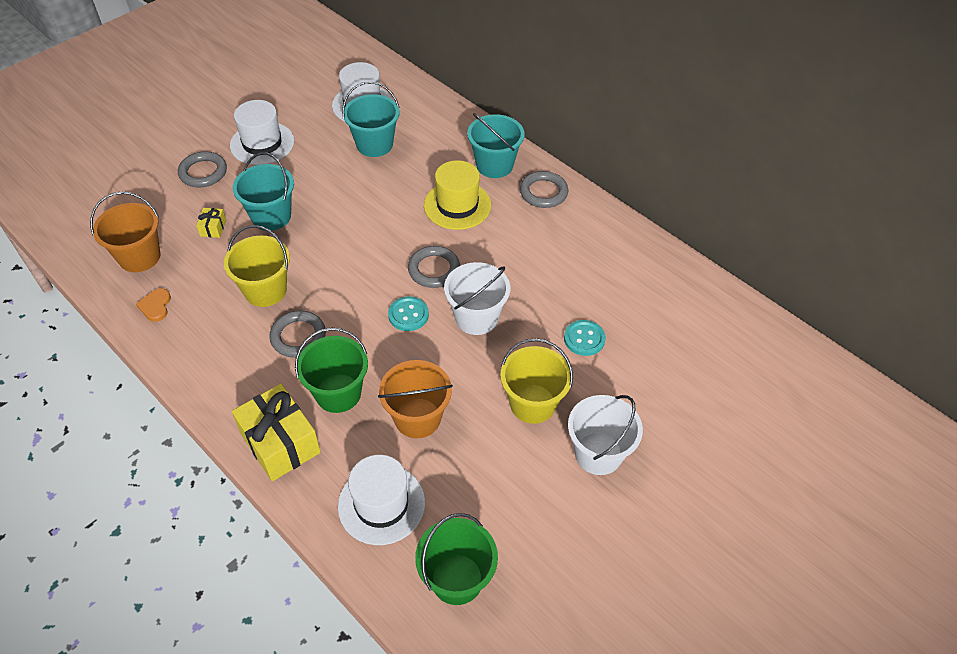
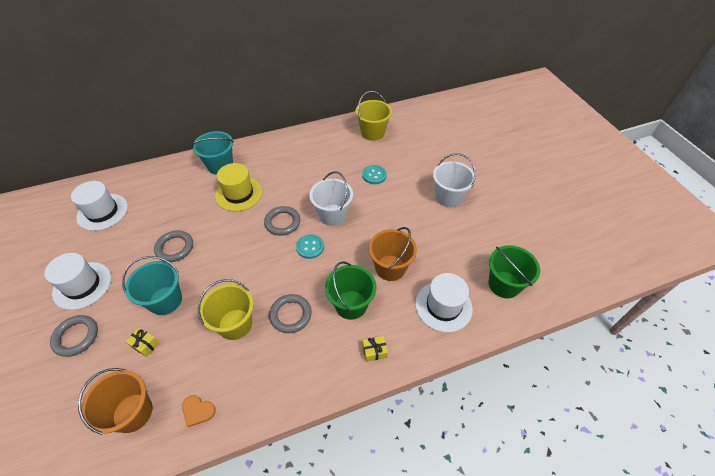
camera: 65 degrees left, 0 degrees up
yellow gift [232,384,321,481] -> yellow gift [362,336,388,362], size x0.44
turquoise bucket [342,81,400,157] -> none
yellow bucket [500,338,573,424] -> yellow bucket moved to [355,91,392,141]
grey ring [520,171,568,208] -> grey ring moved to [154,230,193,262]

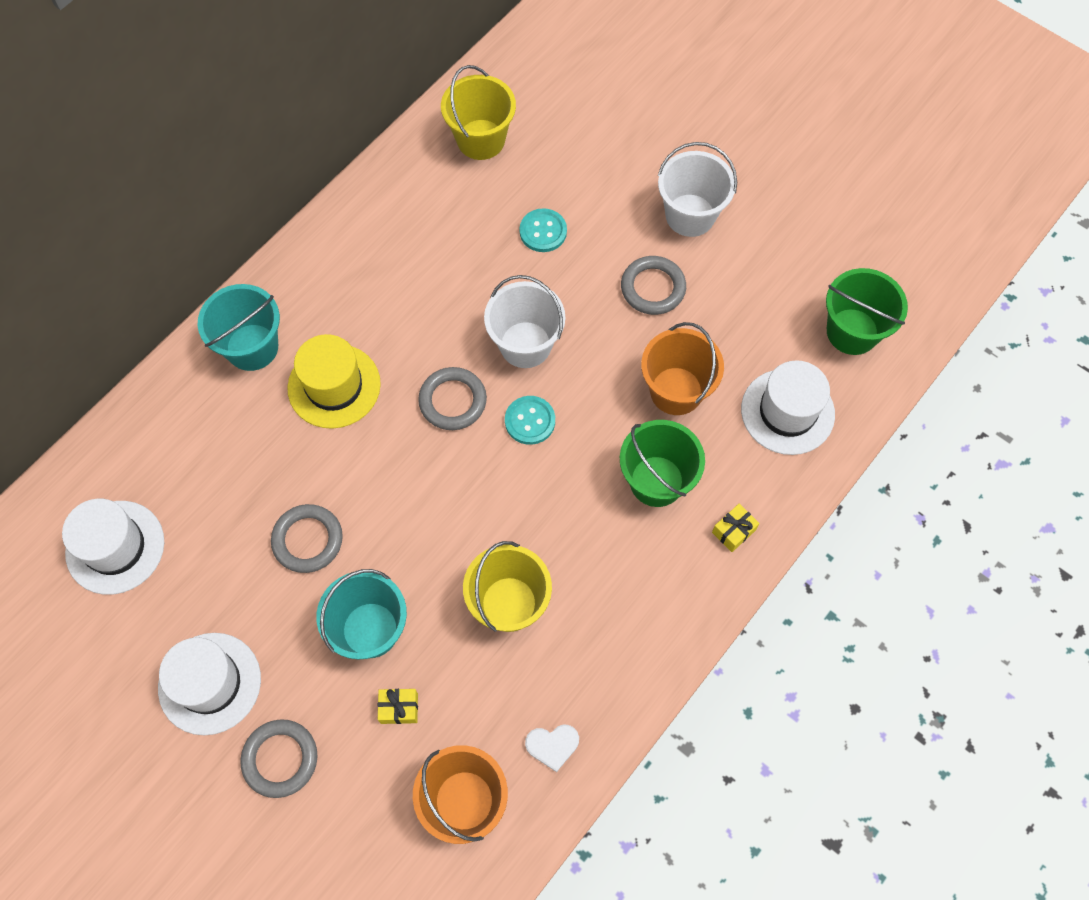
camera: 30 degrees left, 15 degrees up
orange heart [182,395,216,427] -> white heart [525,724,579,772]
grey ring [269,294,312,333] -> grey ring moved to [621,256,686,315]

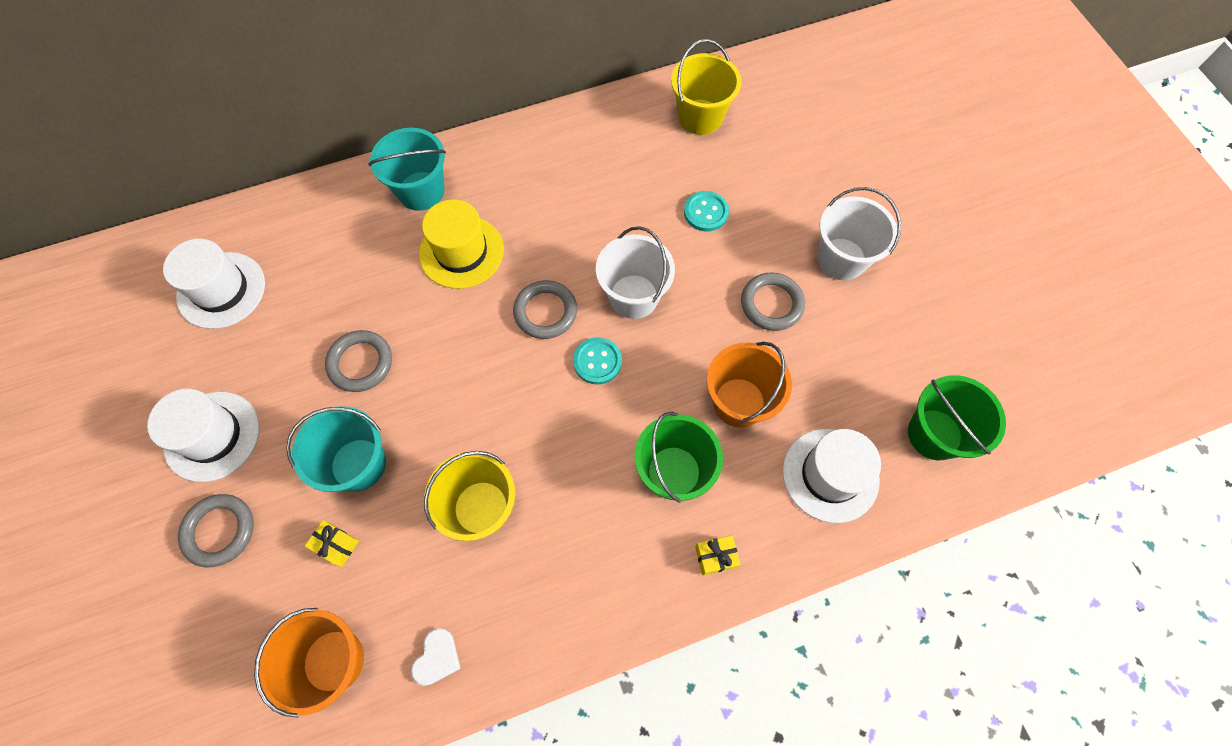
camera: 30 degrees right, 0 degrees up
white heart [525,724,579,772] -> white heart turned 90 degrees counterclockwise [411,628,461,686]

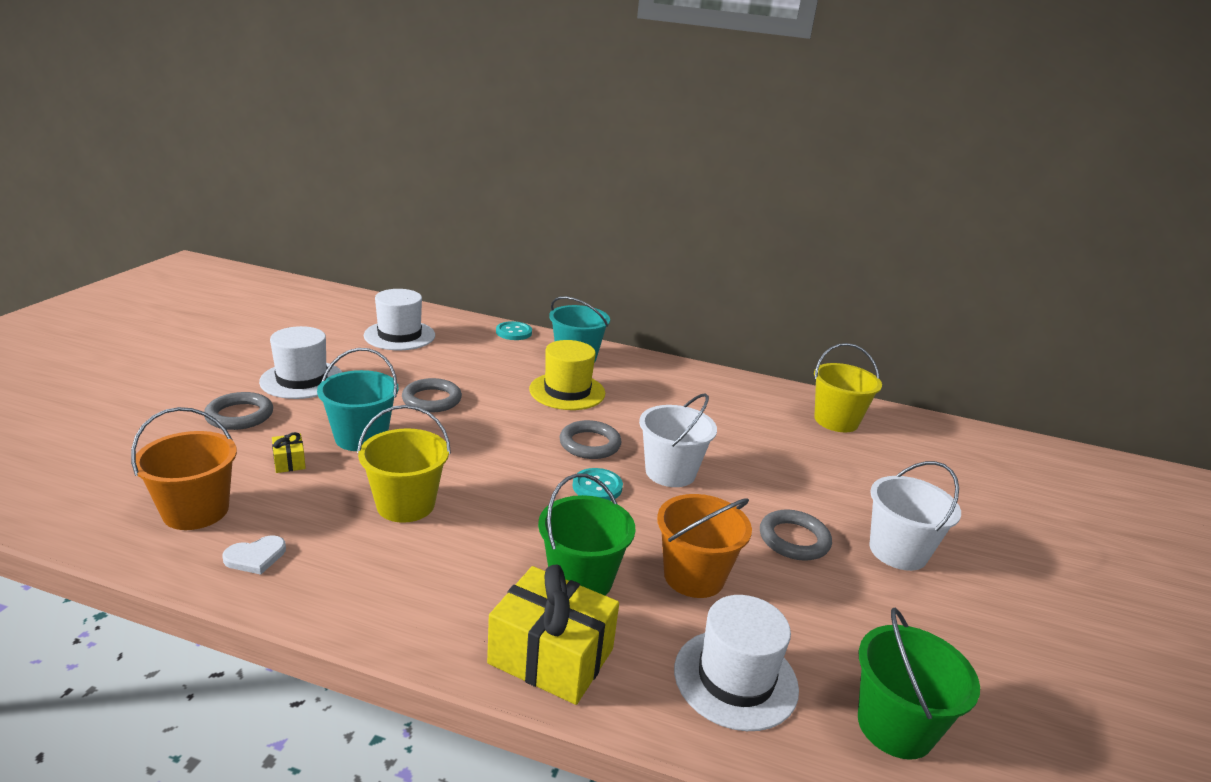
camera: 35 degrees right, 40 degrees down
turquoise button [684,191,729,232] -> turquoise button moved to [496,321,532,340]
yellow gift [695,535,741,575] -> yellow gift [487,565,619,705], size x2.27

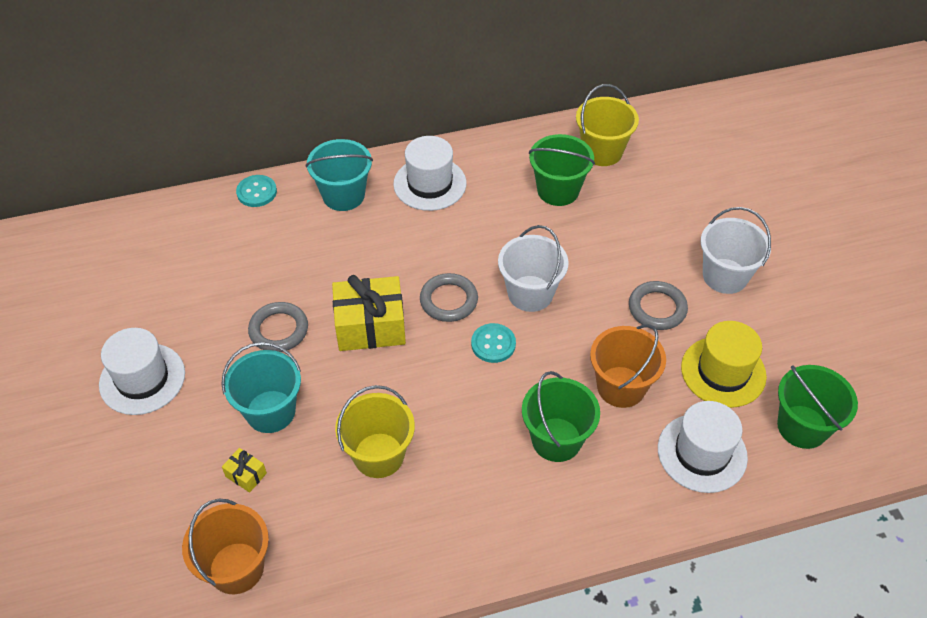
camera: 30 degrees left, 25 degrees up
grey ring [204,392,273,430] -> none
white heart [222,535,286,575] -> none
white hat [364,289,435,350] -> white hat moved to [393,136,467,211]
yellow gift [487,565,619,705] -> yellow gift moved to [332,275,406,351]
yellow hat [529,340,605,410] -> yellow hat moved to [681,321,767,408]
none -> green bucket [529,134,595,206]

